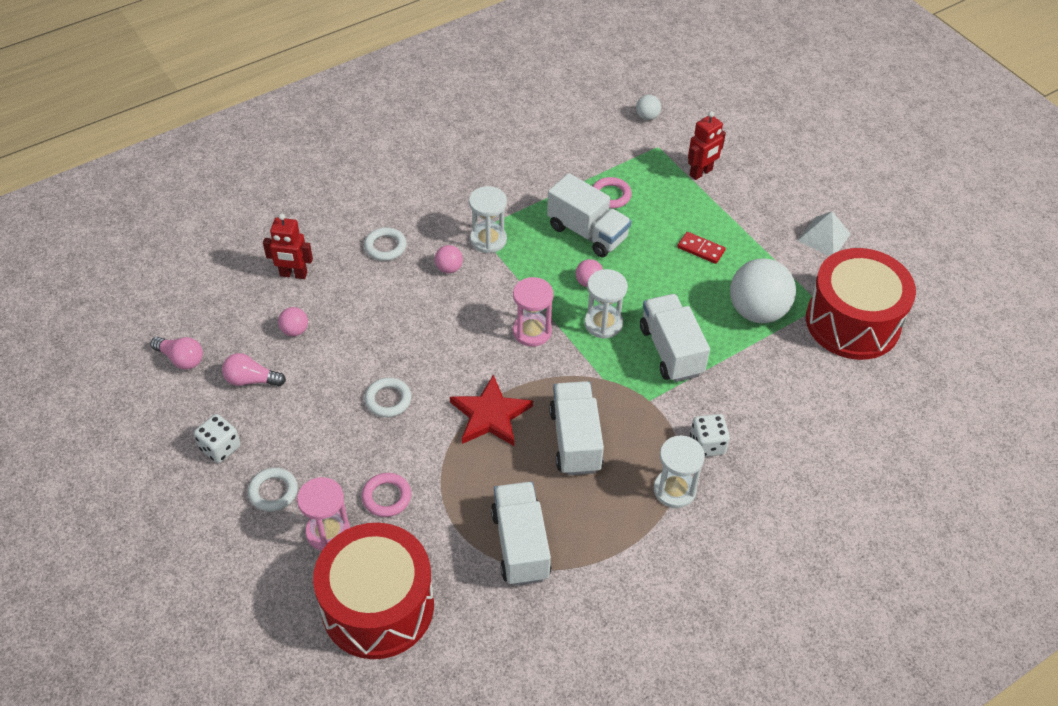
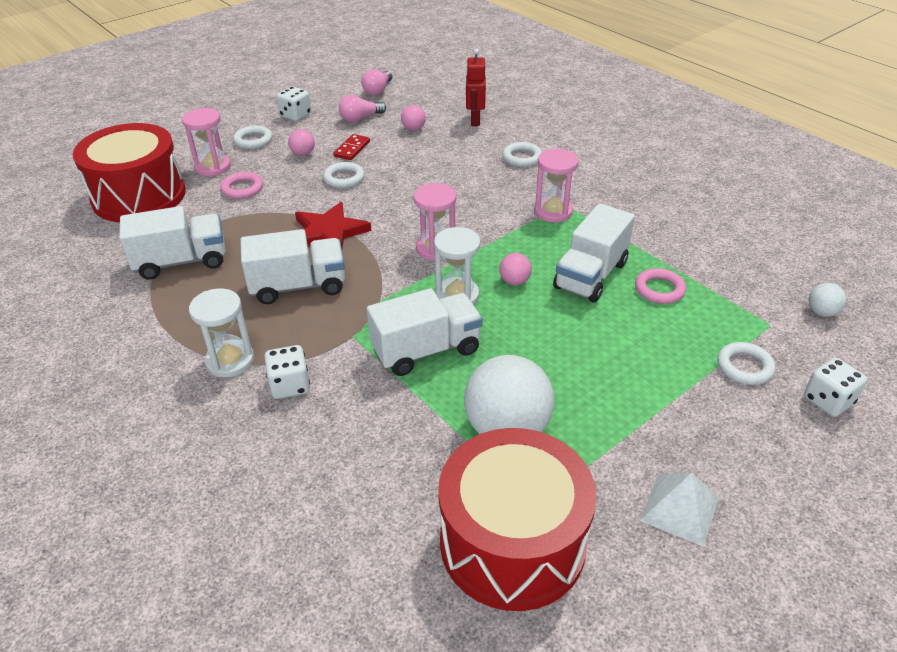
camera: 85 degrees right, 10 degrees down
pink light bulb [222,353,286,386] -> pink light bulb turned 120 degrees counterclockwise [339,95,386,122]
pink ball [435,245,463,273] -> pink ball moved to [288,129,315,156]
white hourglass [469,186,507,253] -> pink hourglass [534,149,579,222]
red domino [677,232,726,264] -> red domino moved to [333,134,370,160]
red robot [688,111,726,180] -> white ring [717,342,775,385]
none -> white dice [804,358,867,417]

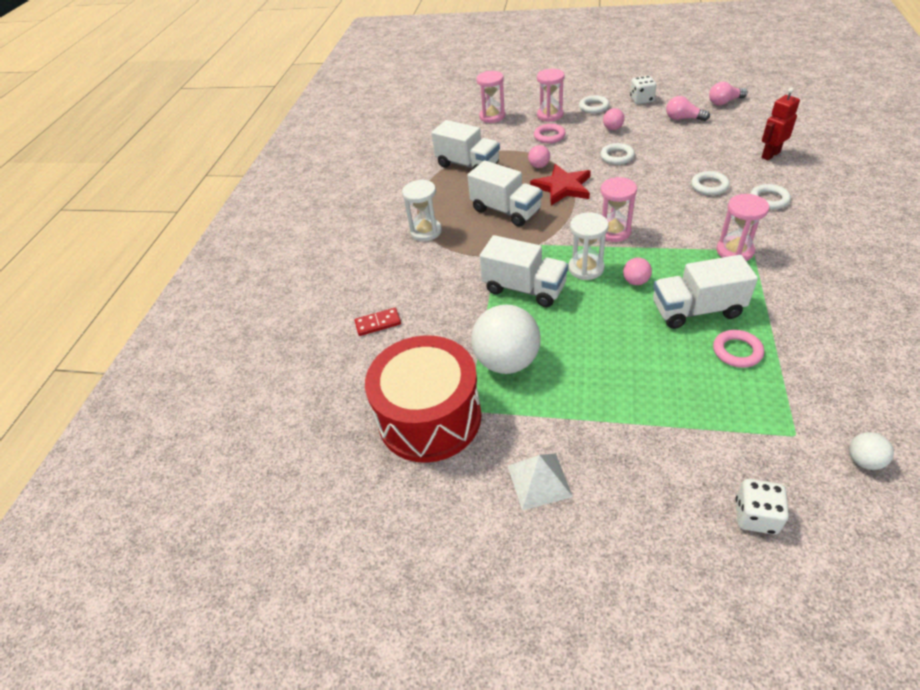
camera: 55 degrees right, 5 degrees up
red drum [73,123,186,222] -> pink hourglass [476,71,505,123]
white dice [264,345,310,399] -> none
red domino [333,134,370,160] -> red domino moved to [355,308,401,336]
pink ball [401,105,426,131] -> pink ball moved to [528,145,550,168]
white ring [717,342,775,385] -> white ring moved to [691,171,730,195]

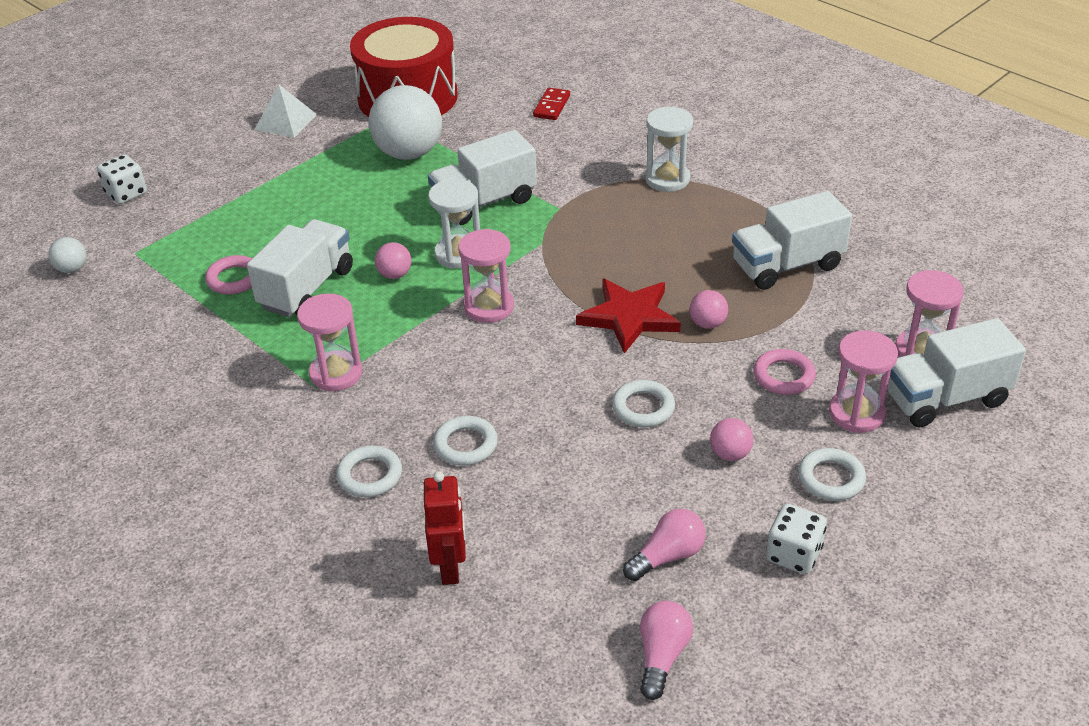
camera: 120 degrees right, 5 degrees down
white truck [467,160,543,227] -> white truck moved to [887,318,1026,428]

